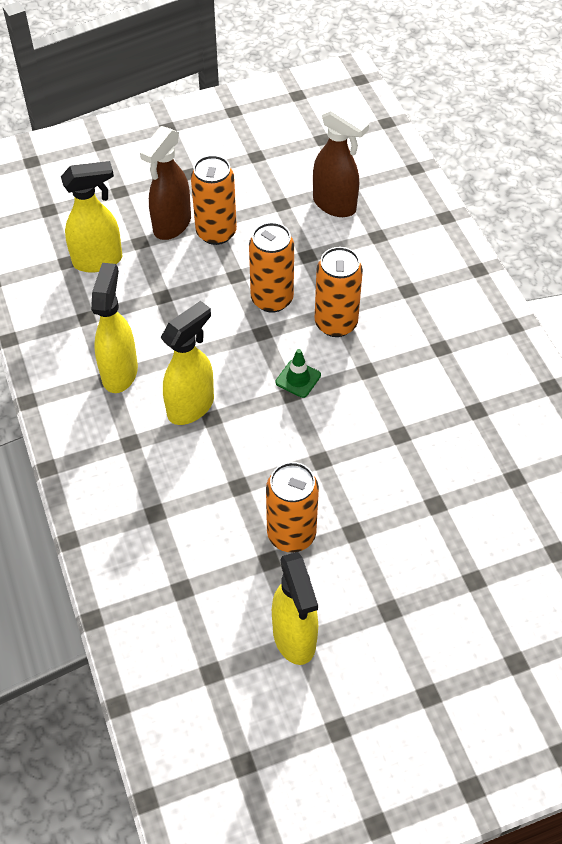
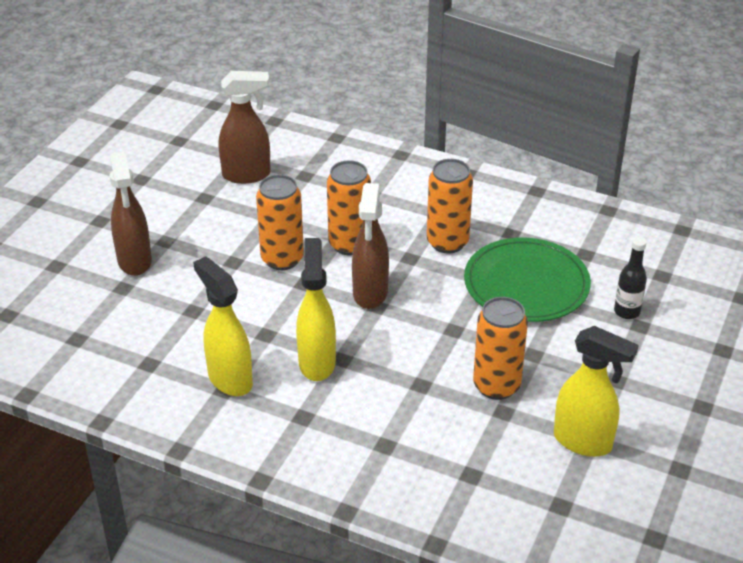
camera: 45 degrees left, 15 degrees down
yellow spray bottle [61,161,122,273] -> none
orange can [191,155,237,245] -> orange can moved to [427,159,473,254]
green traffic cone [276,349,321,398] -> brown spray bottle [352,183,389,309]
none -> green plate [464,238,591,322]
none -> black bottle [614,237,647,319]

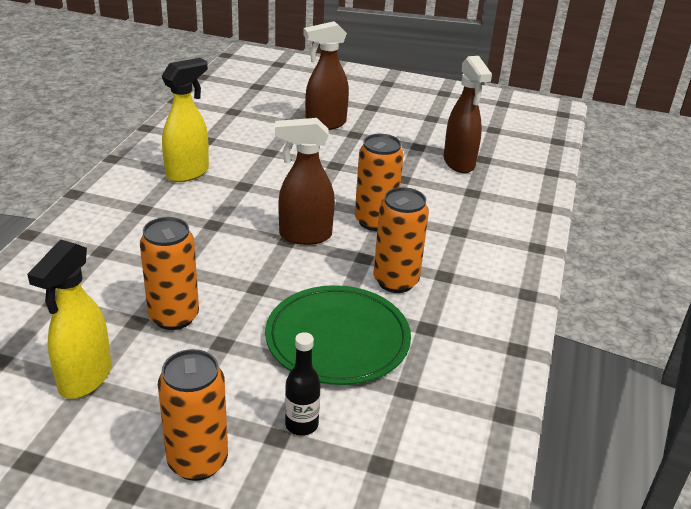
camera: 80 degrees right, 5 degrees down
orange can [256,175,304,270] -> orange can moved to [158,349,228,481]
yellow spray bottle [296,238,336,381] -> none

